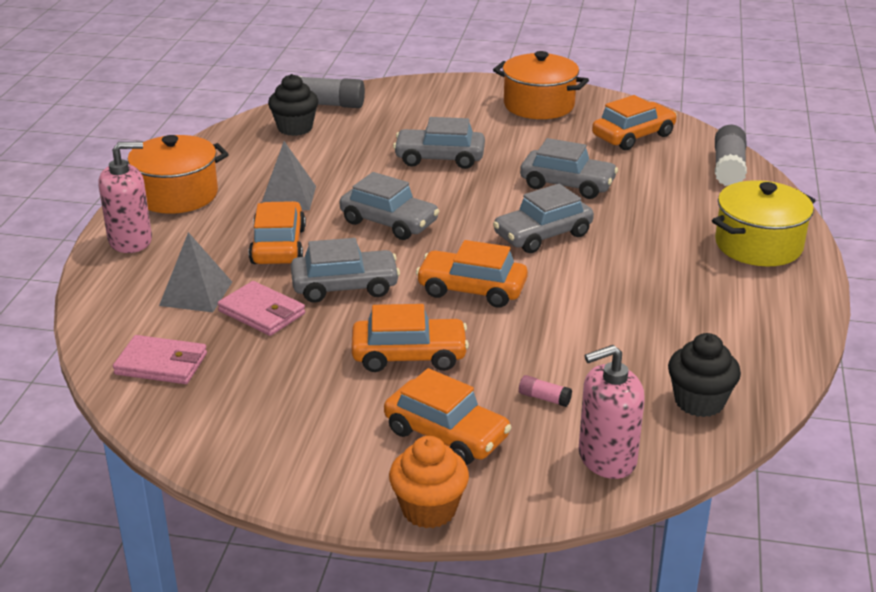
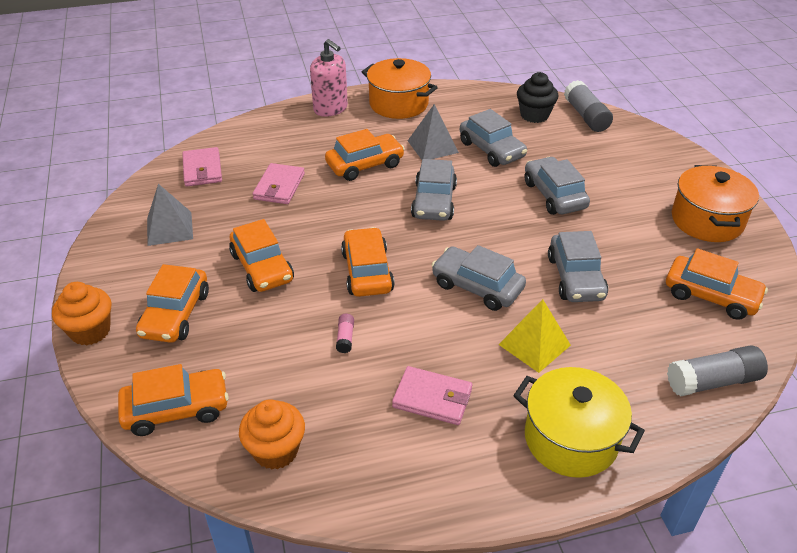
camera: 65 degrees right, 10 degrees up
grey pyramid [159,232,232,312] -> grey pyramid moved to [147,184,193,246]
grey car [291,238,400,303] -> grey car moved to [460,109,527,167]
pink glue stick [519,375,572,407] -> pink glue stick moved to [336,314,354,353]
pink soap dispenser [579,345,645,479] -> orange car [118,364,229,436]
black cupcake [668,333,741,417] -> orange cupcake [239,399,305,470]
none -> pink wallet [392,366,472,425]
none -> yellow pyramid [498,299,571,373]

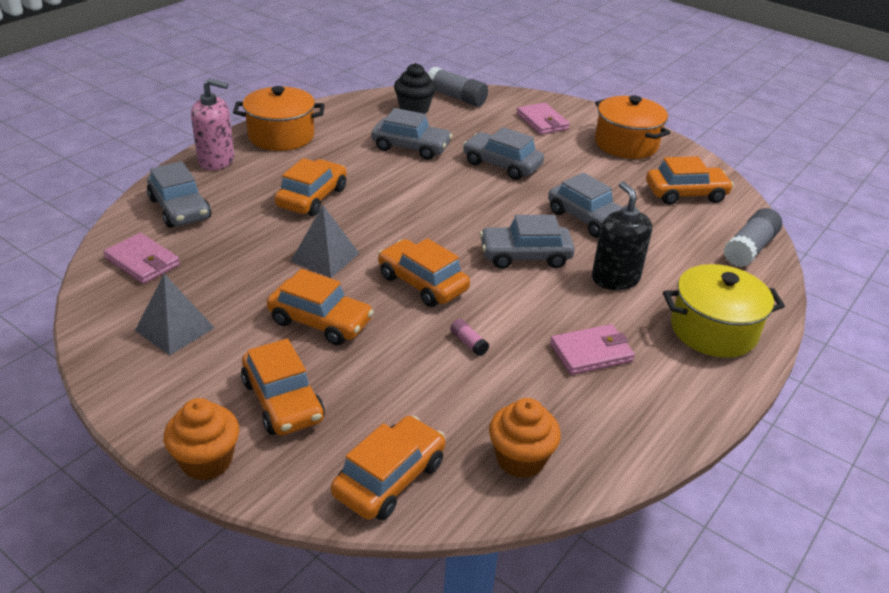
camera: 40 degrees left, 5 degrees down
pink wallet [253,163,305,204] -> pink wallet moved to [517,103,570,135]
grey pyramid [408,104,459,160] -> grey pyramid moved to [291,205,360,278]
grey car [411,159,457,221] -> grey car moved to [147,161,211,228]
yellow pyramid [498,299,571,373] -> black soap dispenser [592,181,652,290]

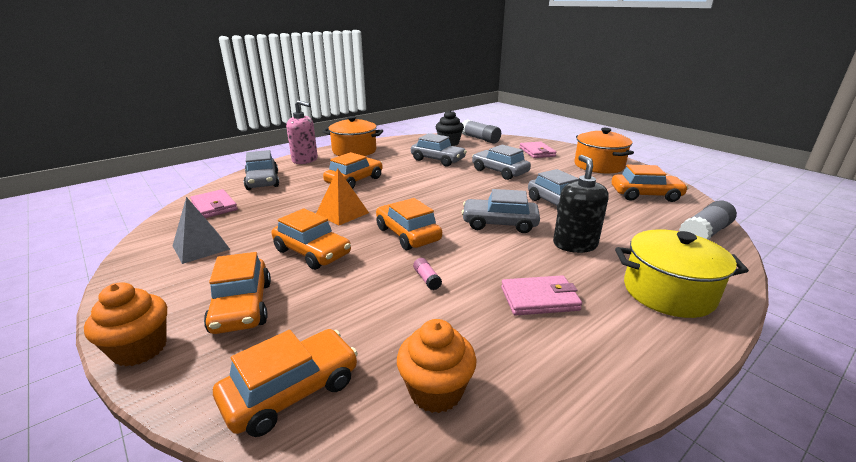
camera: 15 degrees right, 10 degrees down
grey pyramid [291,205,360,278] -> orange pyramid [316,169,369,226]

